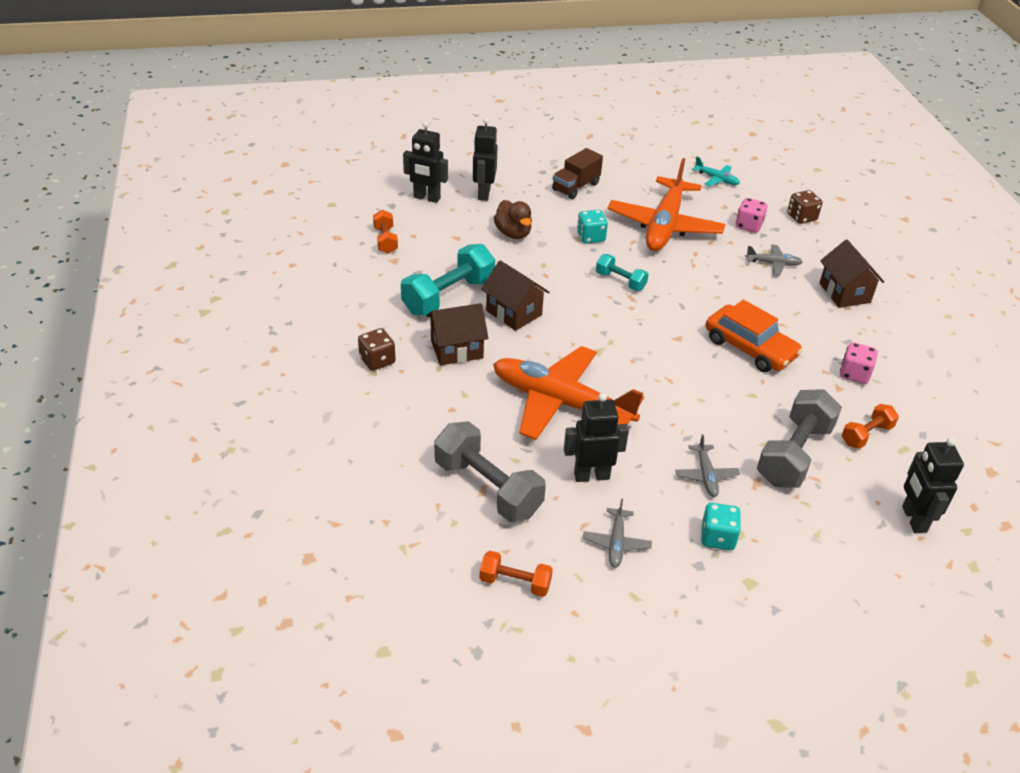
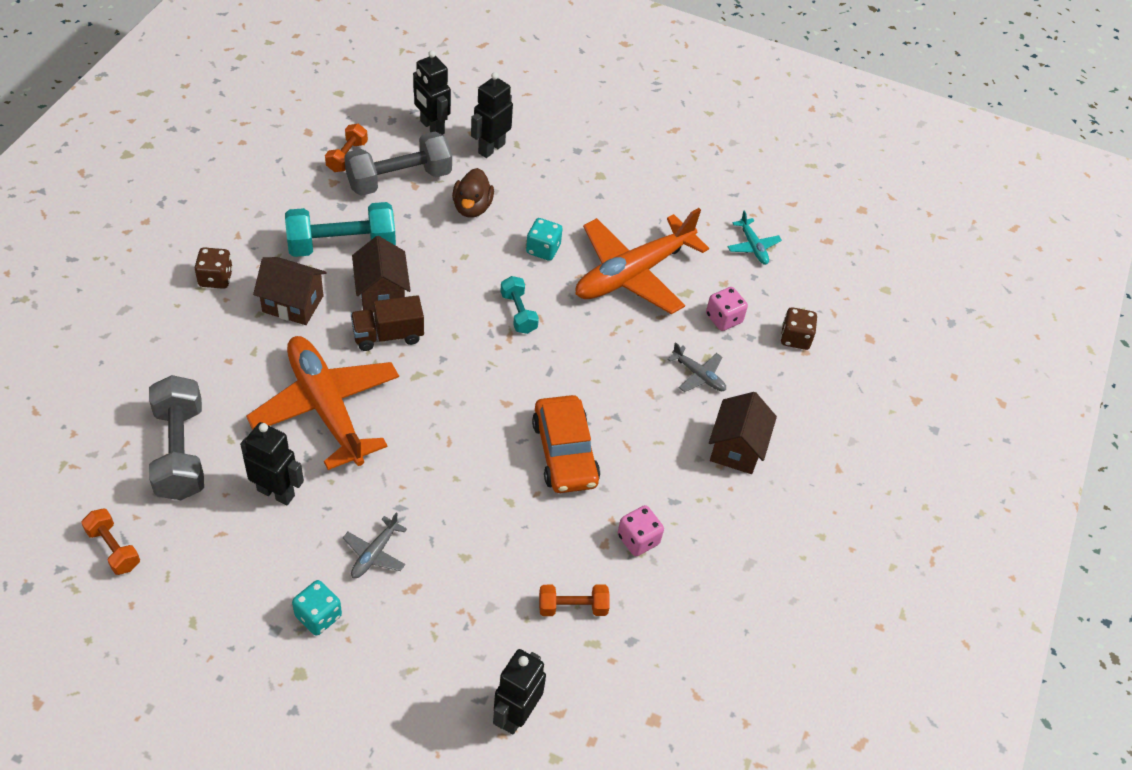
camera: 30 degrees right, 10 degrees up
brown truck [552,148,603,199] -> brown truck moved to [351,295,424,351]
grey plane [583,498,652,568] -> none
grey dumbbell [757,389,842,488] -> grey dumbbell moved to [344,131,452,196]

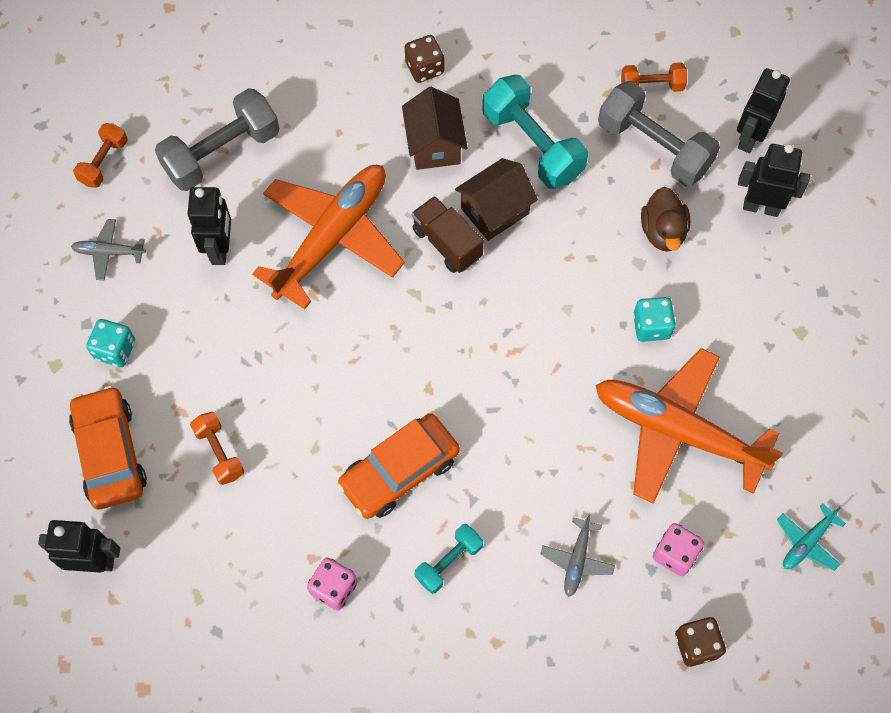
camera: 70 degrees right, 15 degrees up
grey plane [343,513,407,578] -> grey plane moved to [71,219,146,281]
brown duck [452,168,494,218] -> brown duck turned 75 degrees counterclockwise [641,187,690,251]
turquoise dumbbell [500,276,539,334] -> turquoise dumbbell moved to [414,524,483,594]
orange dumbbell [539,585,610,616] -> orange dumbbell moved to [190,412,244,485]
brown house [709,392,777,474] -> none
none -> orange car [69,386,147,509]

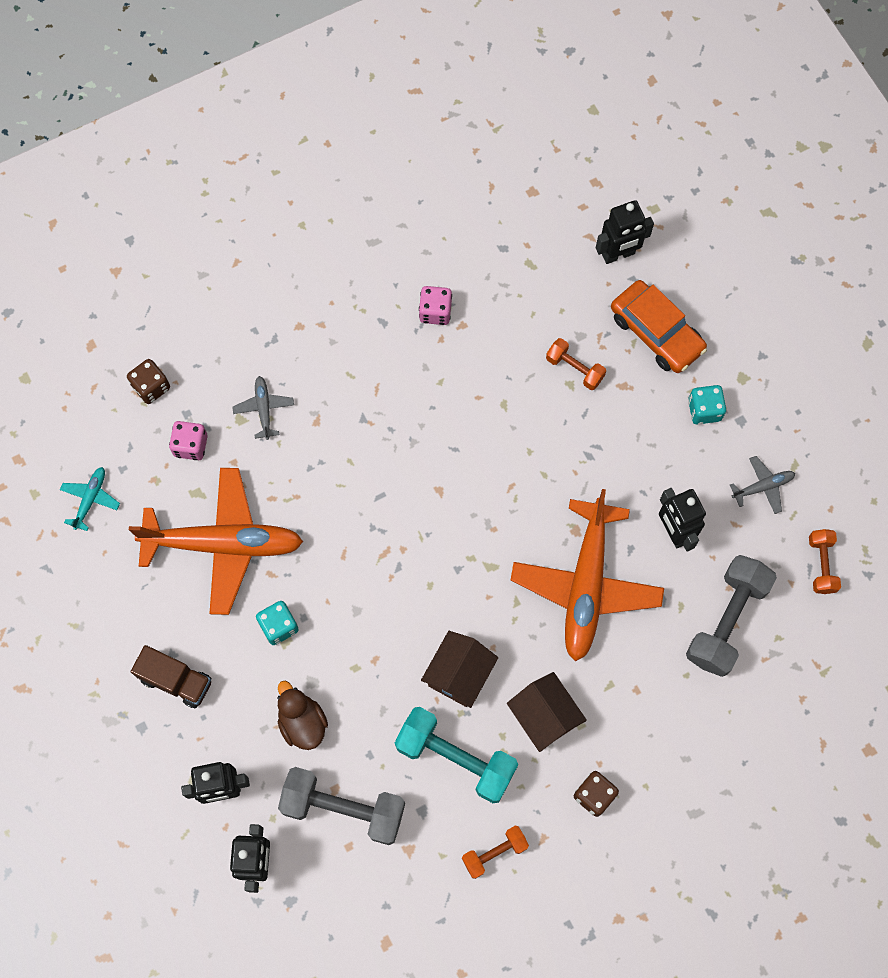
camera: 155 degrees right, 5 degrees up
orange car [337,413,460,519] -> none
brown truck [412,196,484,273] -> brown truck moved to [131,645,211,708]
turquoise dumbbell [414,524,483,594] -> none
orange dumbbell [621,62,687,92] -> orange dumbbell moved to [462,826,529,879]

